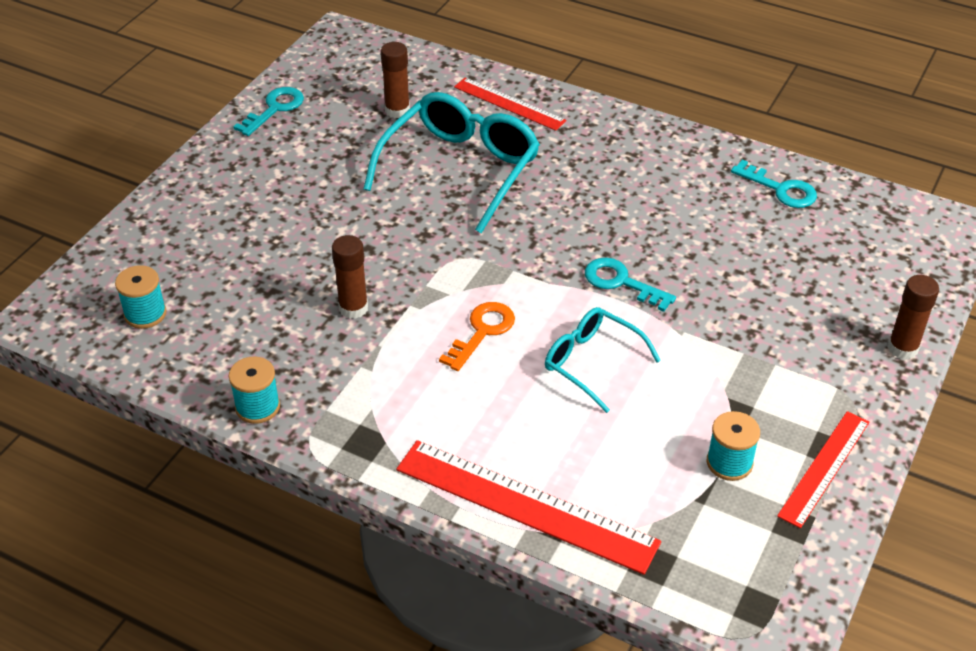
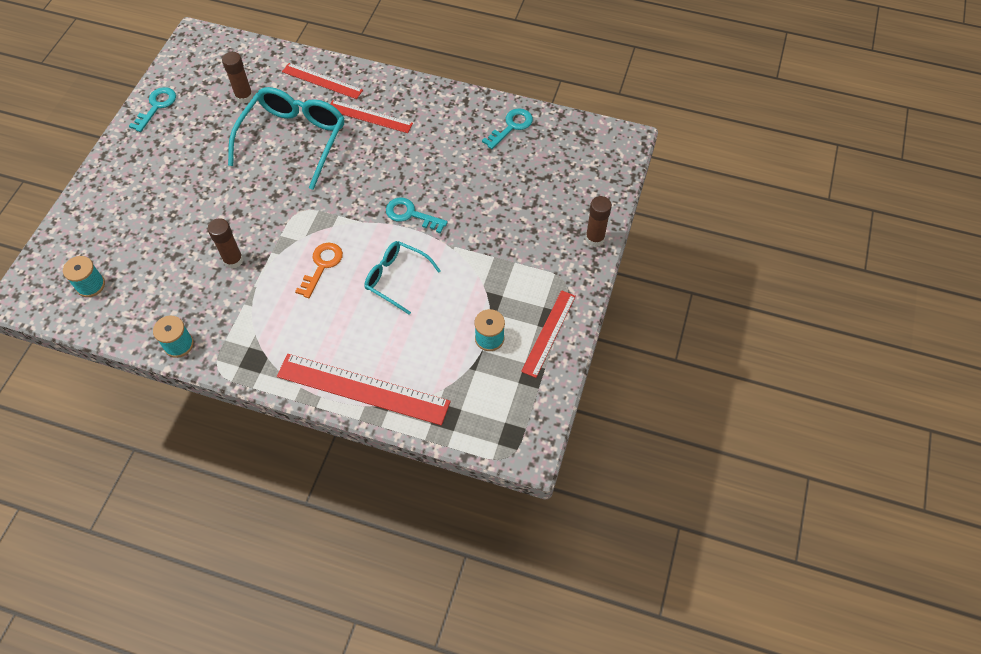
camera: 10 degrees left, 15 degrees up
turquoise key [731,160,817,208] -> turquoise key turned 75 degrees counterclockwise [482,108,533,149]
none -> red ruler [330,100,413,133]

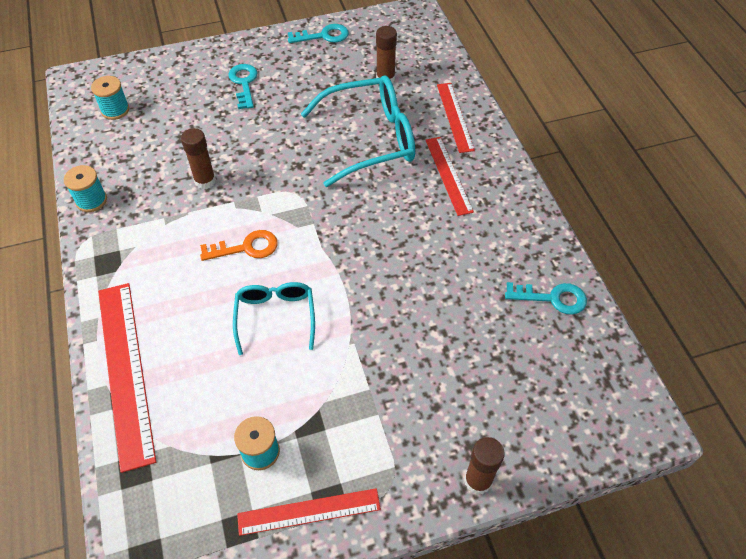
camera: 55 degrees right, 5 degrees down
turquoise key [386,198,448,234] -> turquoise key moved to [228,64,258,109]

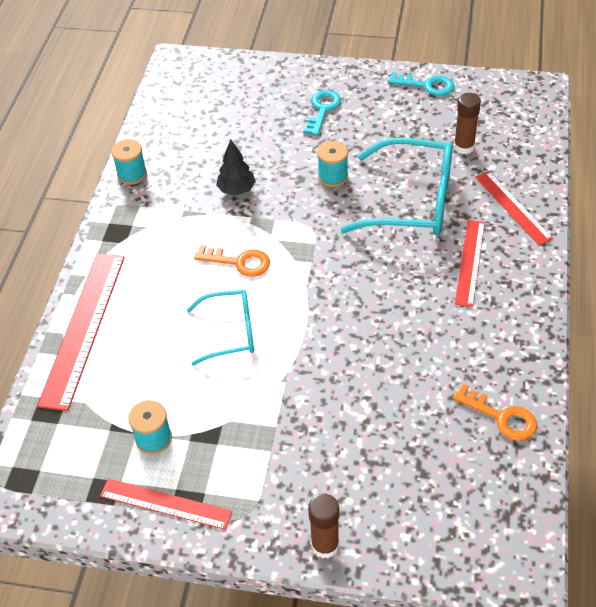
camera: 30 degrees right, 5 degrees down
turquoise spool [91,76,130,120] -> turquoise spool moved to [317,141,348,187]
brown glue stick [181,128,216,189] -> black tree [216,139,256,195]
turquoise glasses [233,282,315,355] -> turquoise glasses turned 60 degrees clockwise [187,290,254,366]
red ruler [437,83,475,153] -> red ruler turned 45 degrees counterclockwise [475,171,553,245]
turquoise key [505,282,587,315] -> orange key [453,384,537,441]

